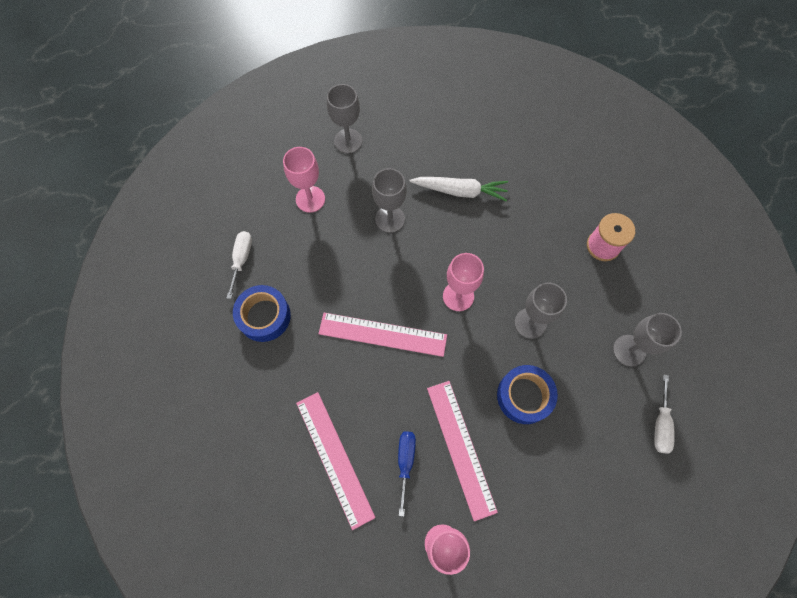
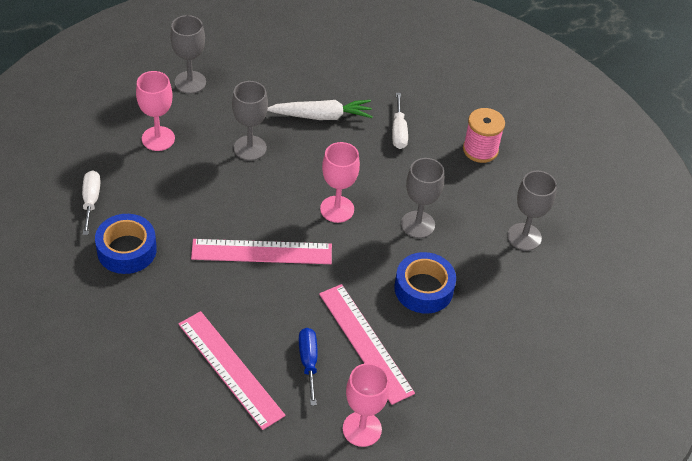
camera: 15 degrees left, 20 degrees down
white screwdriver [654,375,674,454] -> white screwdriver moved to [392,93,408,149]

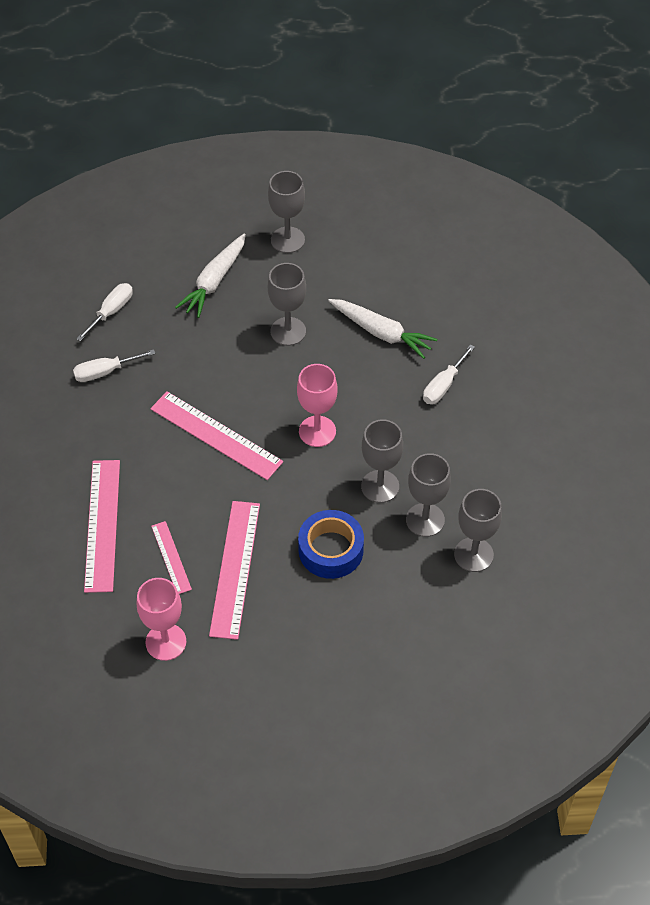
camera: 40 degrees right, 5 degrees up
blue tape [95,214,157,274] -> white screwdriver [73,349,156,382]
pink goblet [136,71,175,151] -> white carrot [175,233,246,318]
blue screwdriver [299,328,318,406] -> pink ruler [151,521,192,594]
pink spool [463,108,505,163] -> none
none -> grey goblet [406,453,451,537]

